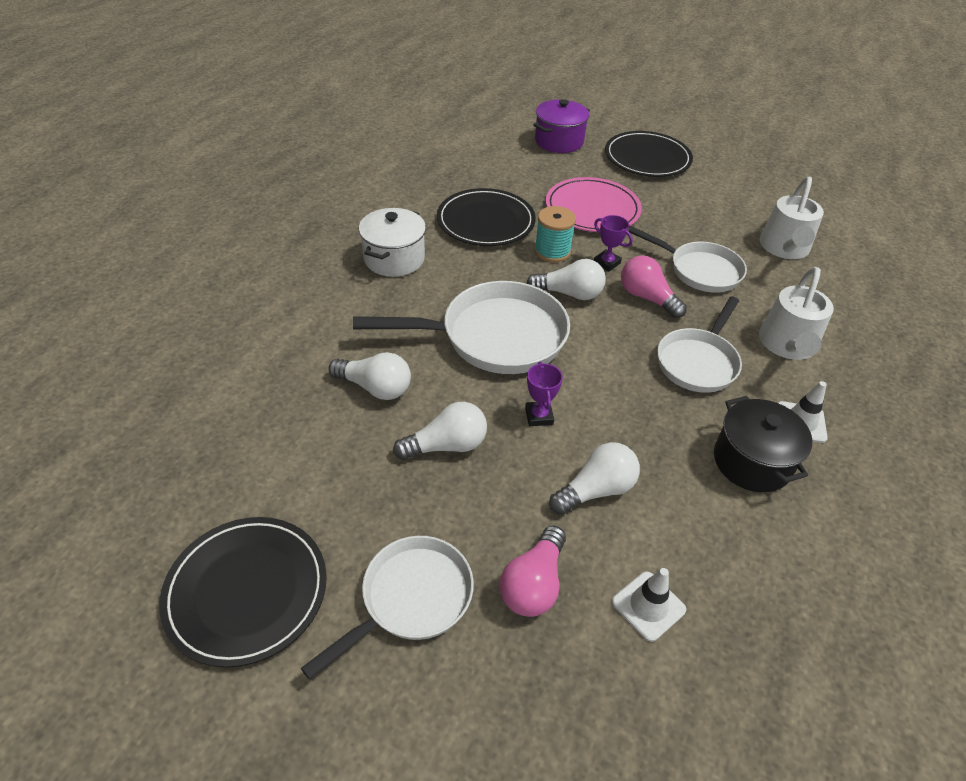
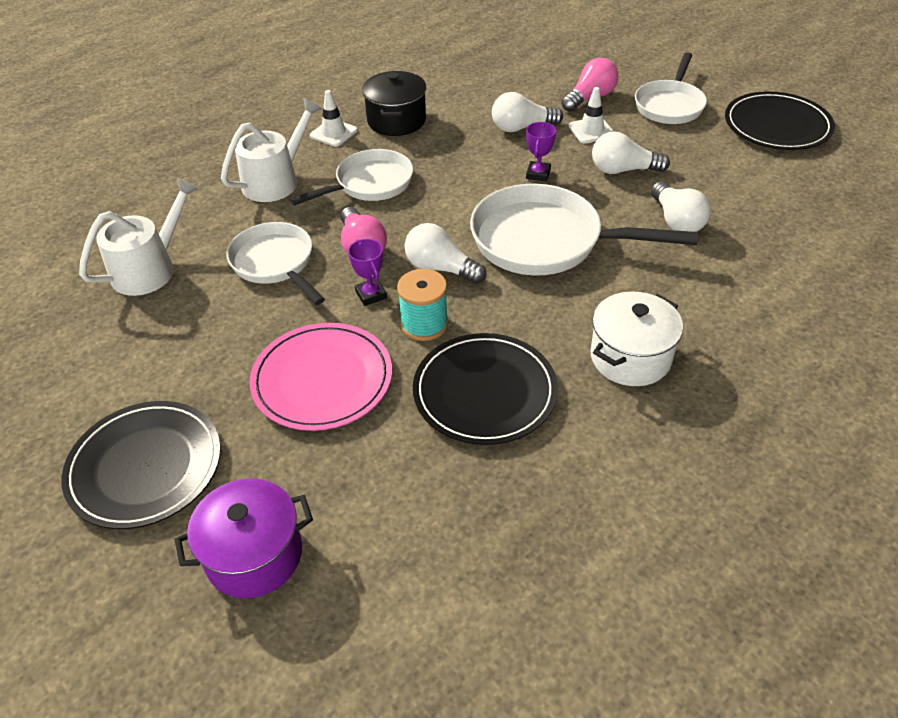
camera: 155 degrees left, 0 degrees up
white pan [301,536,474,680] -> white pan turned 45 degrees counterclockwise [635,52,707,124]
white light bulb [329,352,411,400] -> white light bulb turned 150 degrees counterclockwise [651,181,711,232]
white traffic cone [612,568,686,642] -> white traffic cone moved to [569,87,614,144]

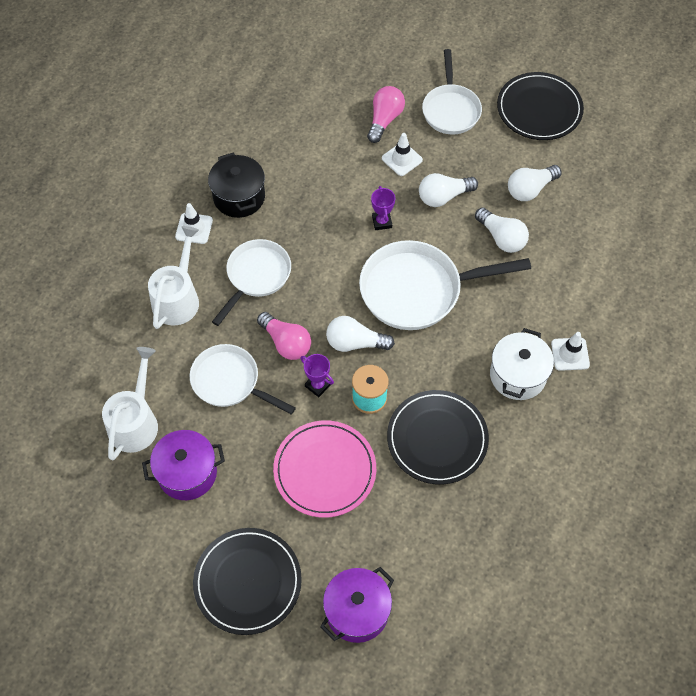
camera: 25 degrees left, 15 degrees up
white light bulb [492,92,563,132] -> white light bulb moved to [508,165,562,201]
none -> purple pot [142,430,225,500]
none -> white traffic cone [551,332,590,371]

